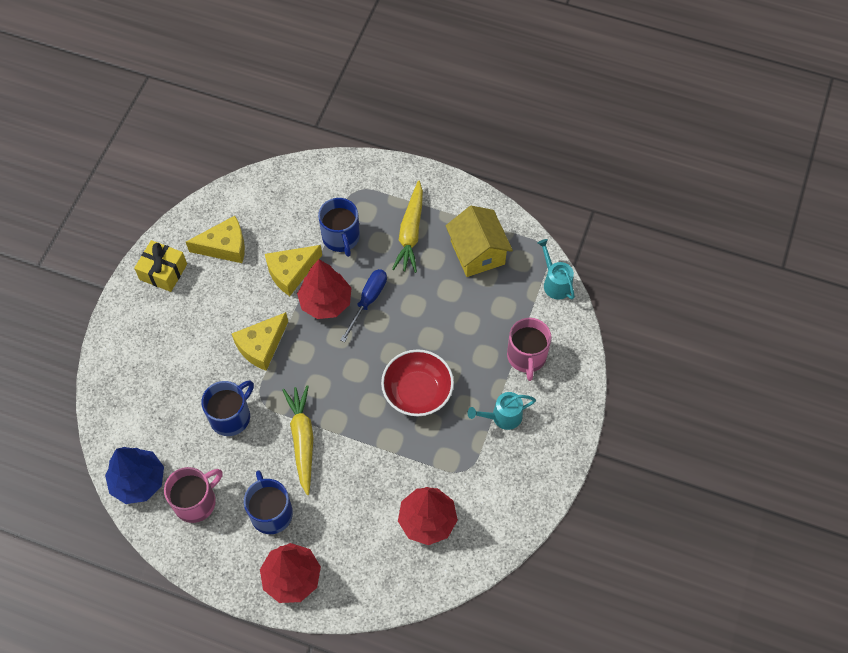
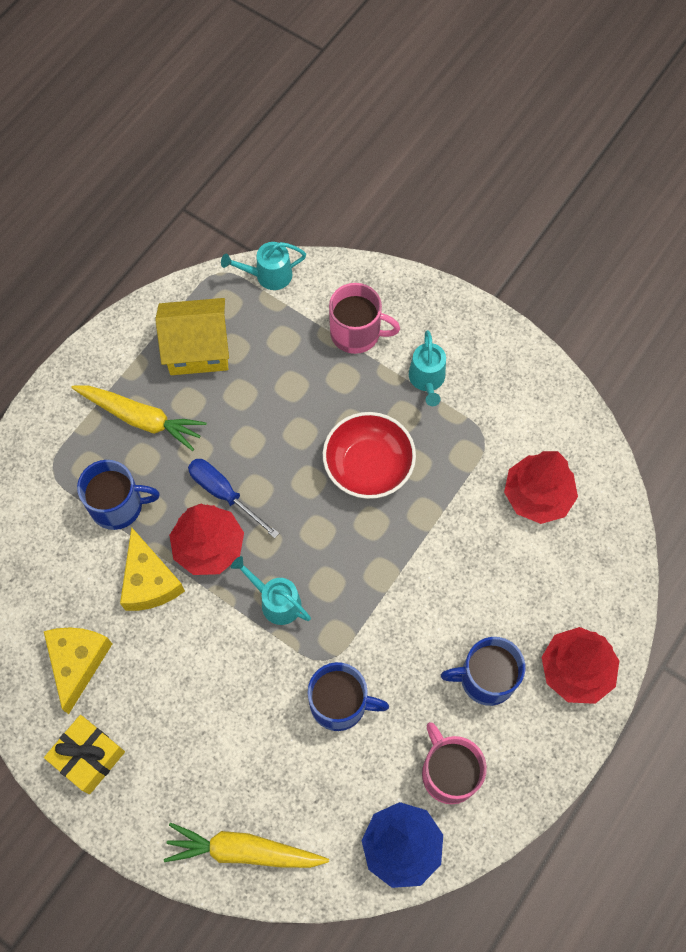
camera: 75 degrees left, 5 degrees up
blue mug [202,381,254,436] -> blue mug turned 135 degrees clockwise [308,662,389,731]
yellow cheese [232,312,288,371] -> none
yellow carrot [283,385,314,495] -> yellow carrot moved to [164,823,329,868]
none -> turquoise watering can [231,556,311,625]

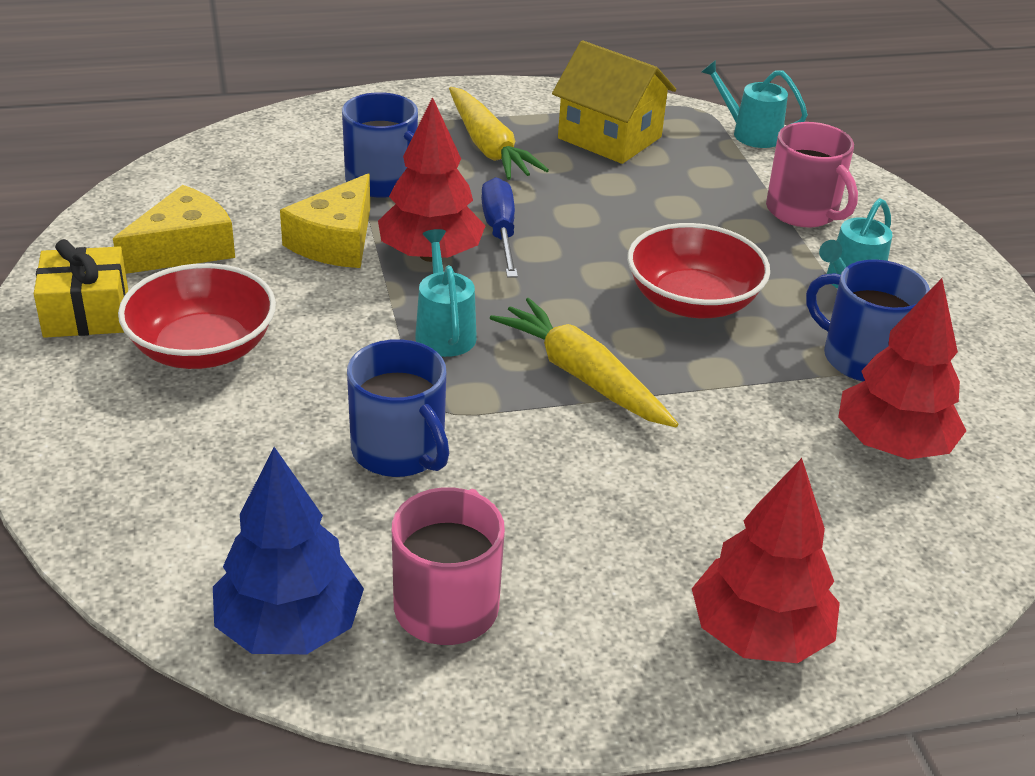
camera: 40 degrees right, 30 degrees down
yellow carrot [164,823,329,868] -> yellow carrot moved to [490,298,678,427]
blue mug [441,637,525,706] -> blue mug moved to [806,259,930,381]
none -> red bowl [118,263,276,369]

